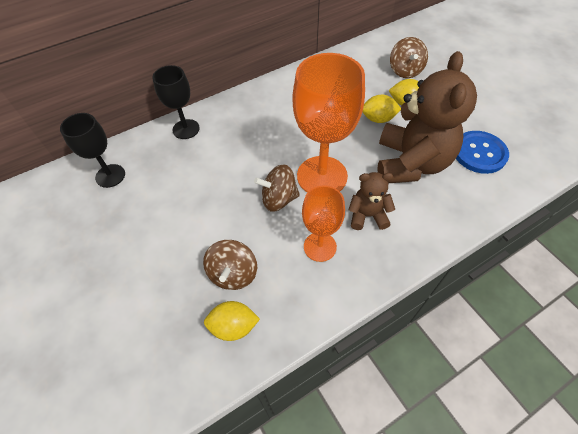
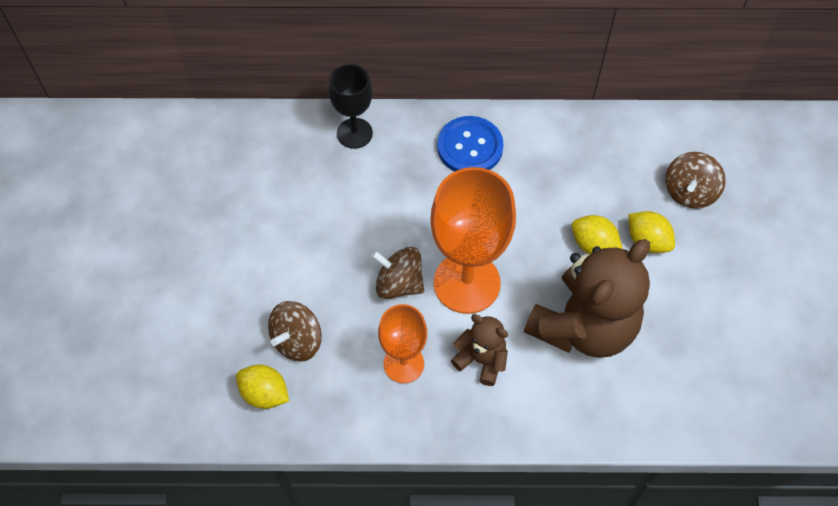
camera: 30 degrees right, 5 degrees up
black goblet [60,113,125,188] -> none
blue button [456,131,509,174] -> blue button moved to [437,116,504,172]

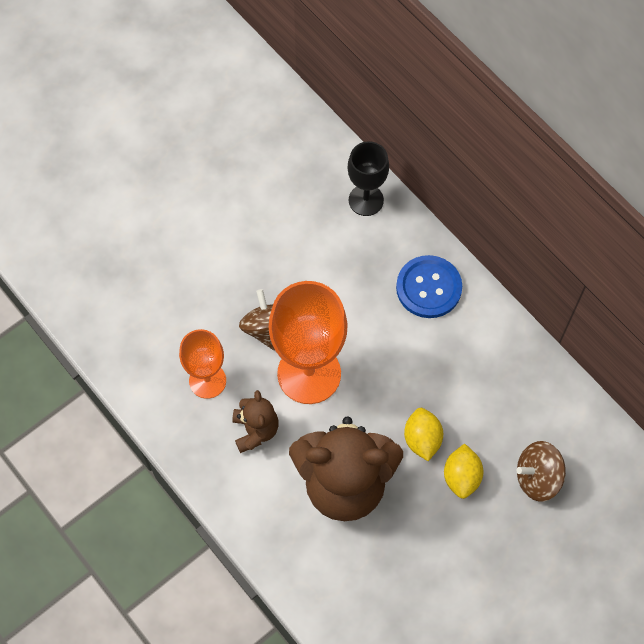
camera: 50 degrees right, 5 degrees up
yellow lemon [236,365,289,409] -> none
brown spinning top [268,301,322,362] -> none

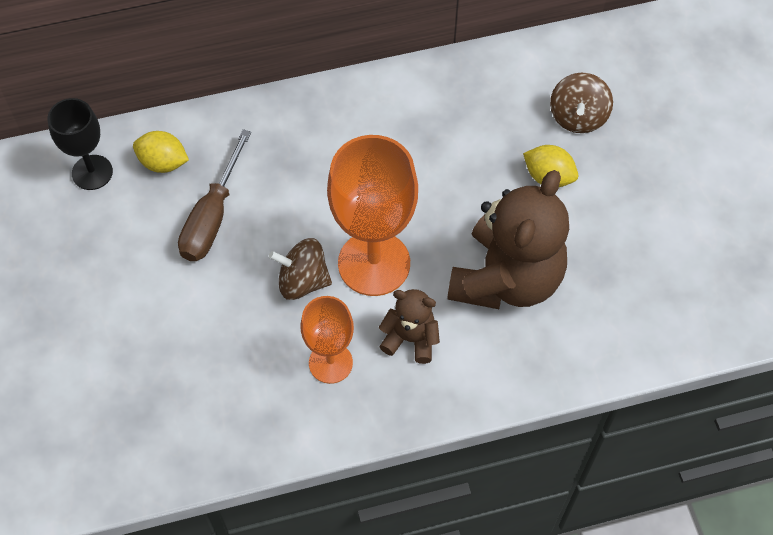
camera: 65 degrees left, 5 degrees down
black goblet [348,141,389,216] -> black goblet moved to [48,98,113,190]
blue button [396,255,462,318] -> none
yellow lemon [404,408,443,461] -> yellow lemon moved to [133,131,189,173]
none -> brown screwdriver [178,129,251,261]

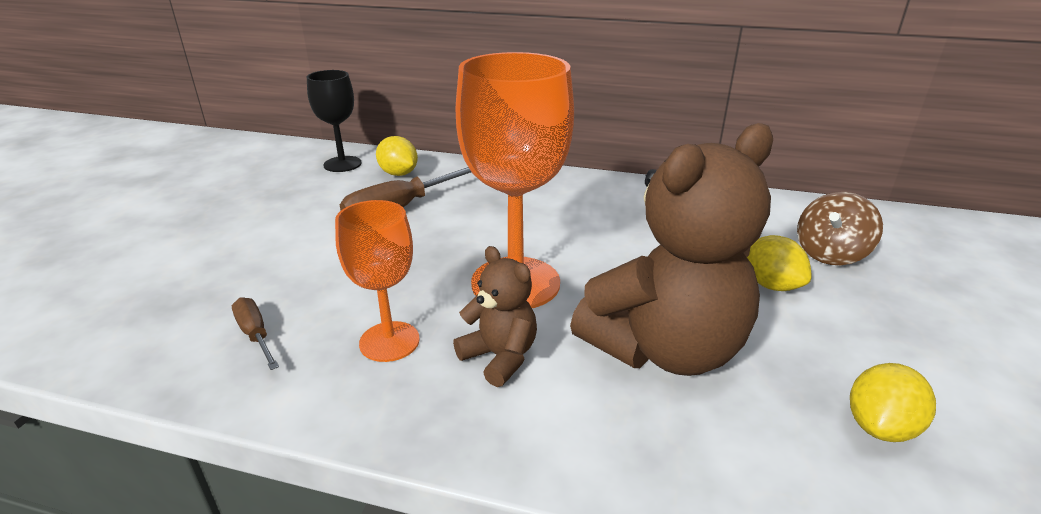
camera: 30 degrees right, 30 degrees down
brown spinning top [269,238,332,300] -> none
none -> brown screwdriver [232,297,279,370]
none -> yellow lemon [850,363,936,442]

